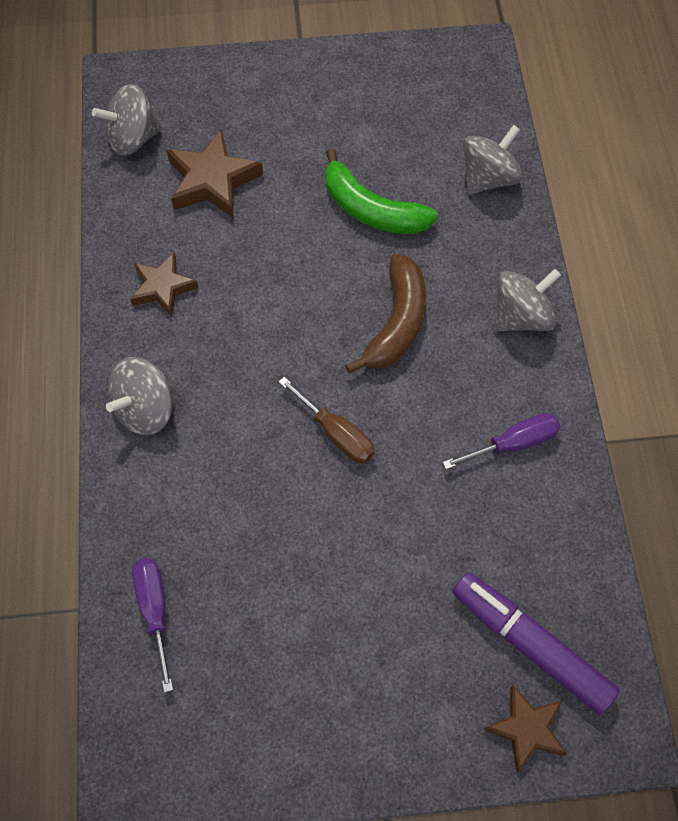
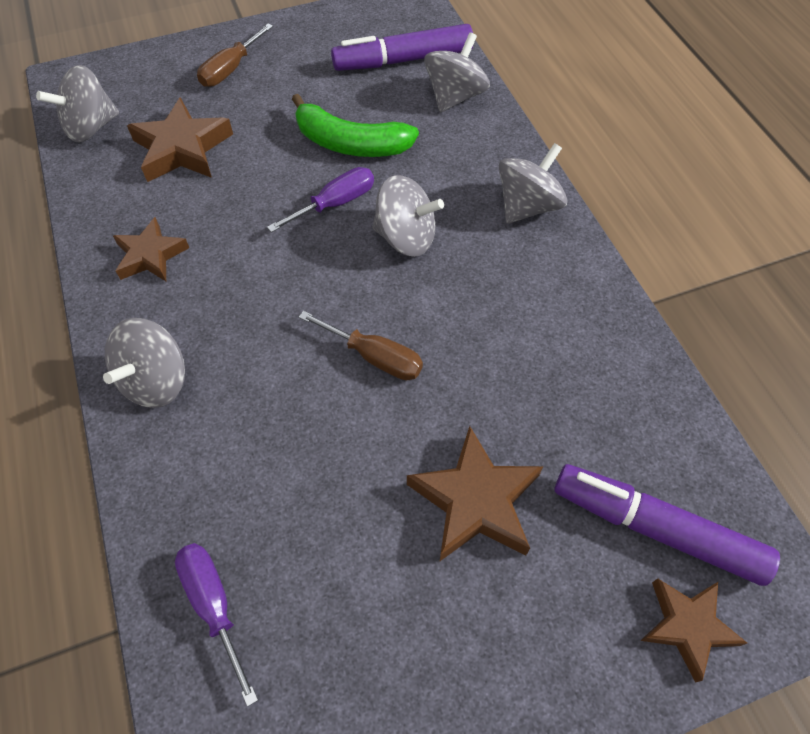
camera: 15 degrees left, 5 degrees down
brown banana [345,254,426,374] -> grey spinning top [372,175,444,257]
purple screwdriver [443,413,561,469] -> purple screwdriver moved to [267,167,374,233]
none -> brown screwdriver [197,24,273,87]
none -> purple marker [331,24,473,71]
none -> brown star [407,426,544,561]

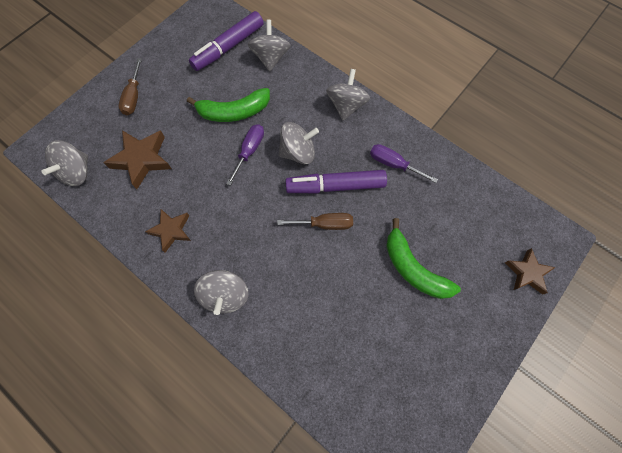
camera: 30 degrees left, 10 degrees up
purple screwdriver [175,543,258,707] -> purple screwdriver moved to [370,144,438,183]
brown star [407,426,544,561] -> green banana [386,218,461,299]
purple marker [554,464,780,586] -> purple marker moved to [285,170,387,193]

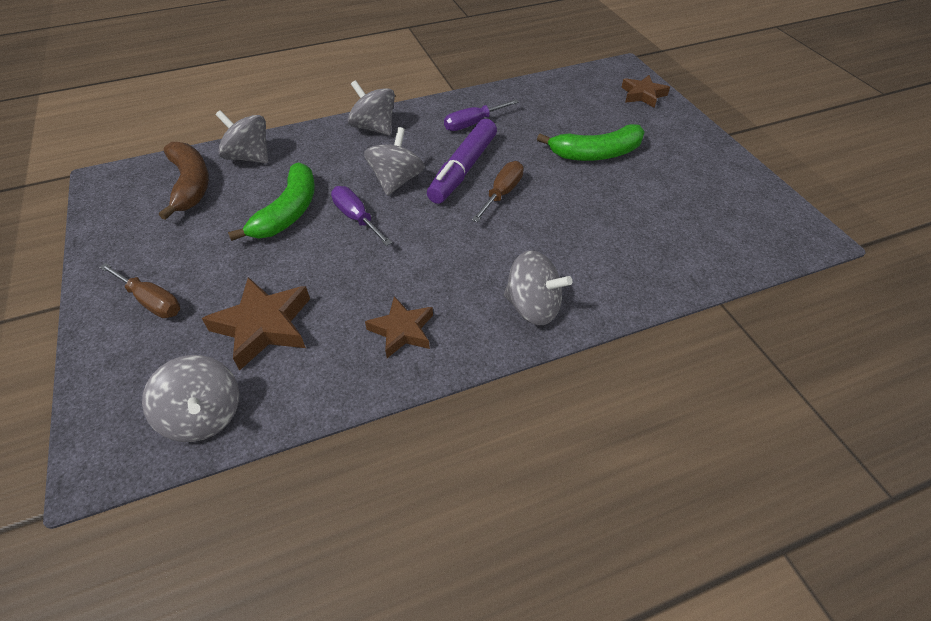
camera: 60 degrees left, 20 degrees down
purple marker [189,11,263,71] -> brown banana [159,142,209,220]

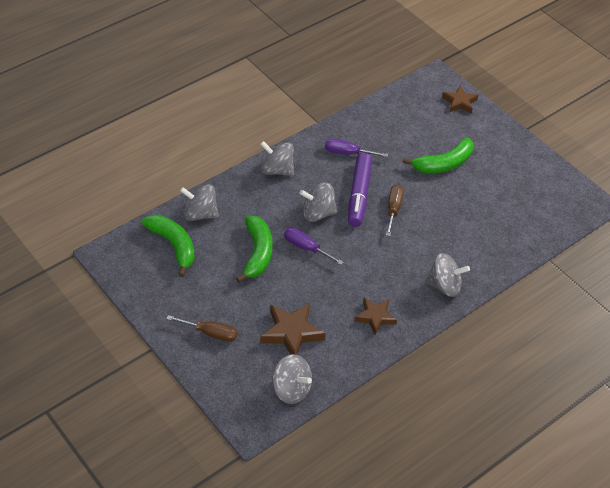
camera: 20 degrees left, 0 degrees up
brown banana [159,142,209,220] -> green banana [141,215,195,277]
grey spinning top [364,127,425,196] -> grey spinning top turned 90 degrees counterclockwise [299,182,337,222]
purple screwdriver [444,99,519,131] -> purple screwdriver turned 60 degrees clockwise [325,138,388,157]

